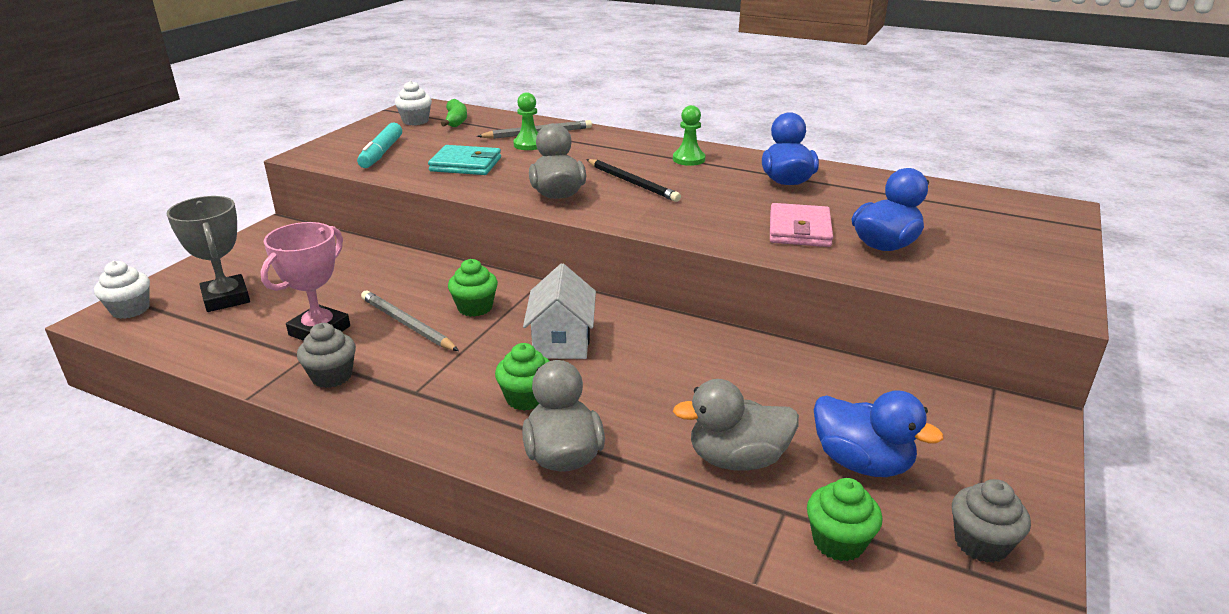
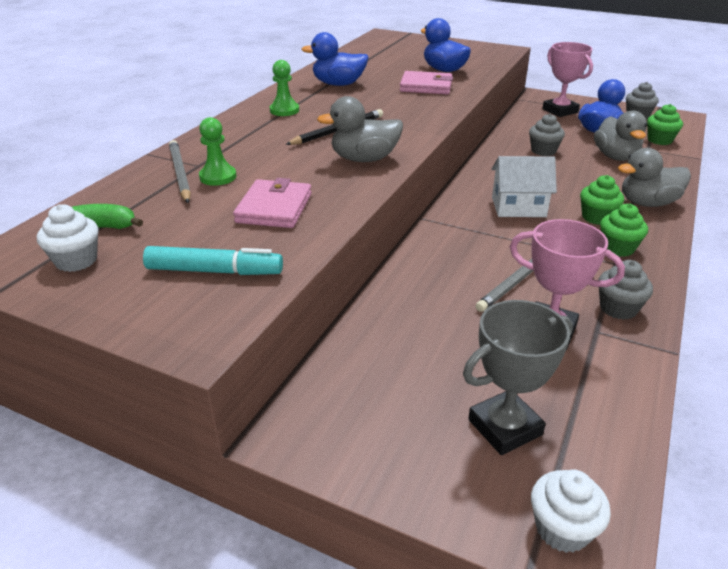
camera: 90 degrees left, 5 degrees up
turquoise wallet [428,145,501,175] -> pink wallet [233,178,311,228]
green cupcake [448,259,498,317] -> green cupcake moved to [600,204,648,257]
none -> grey cupcake [529,114,565,156]
none -> pink trophy [542,42,593,117]

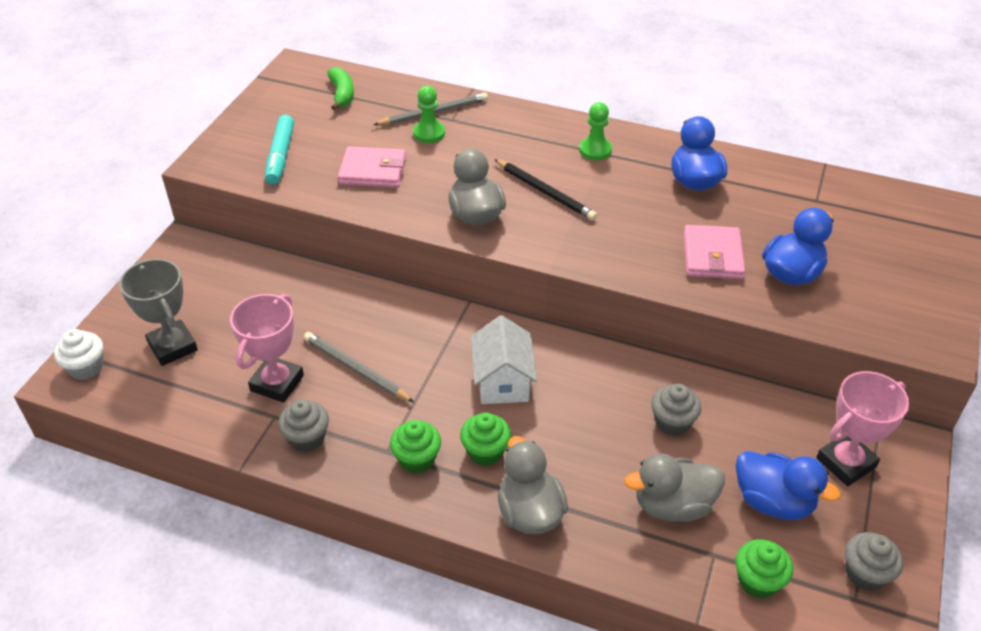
camera: 85 degrees right, 10 degrees up
white cupcake [37,204,99,272] -> none

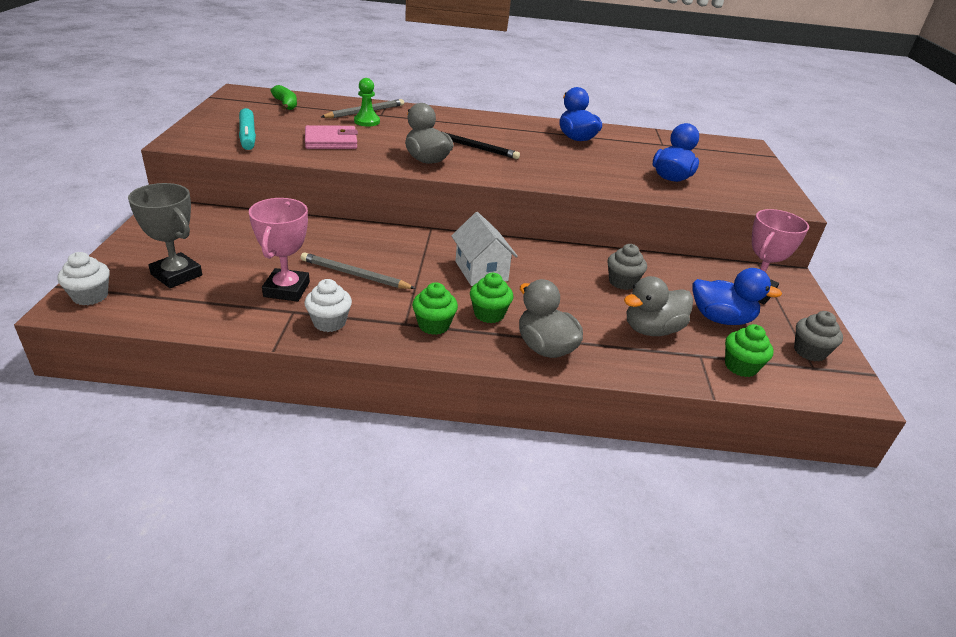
camera: 20 degrees left, 10 degrees down
grey cupcake [278,399,329,452] -> white cupcake [305,279,352,332]
green pawn [579,102,612,160] -> none
pink wallet [684,225,745,279] -> none

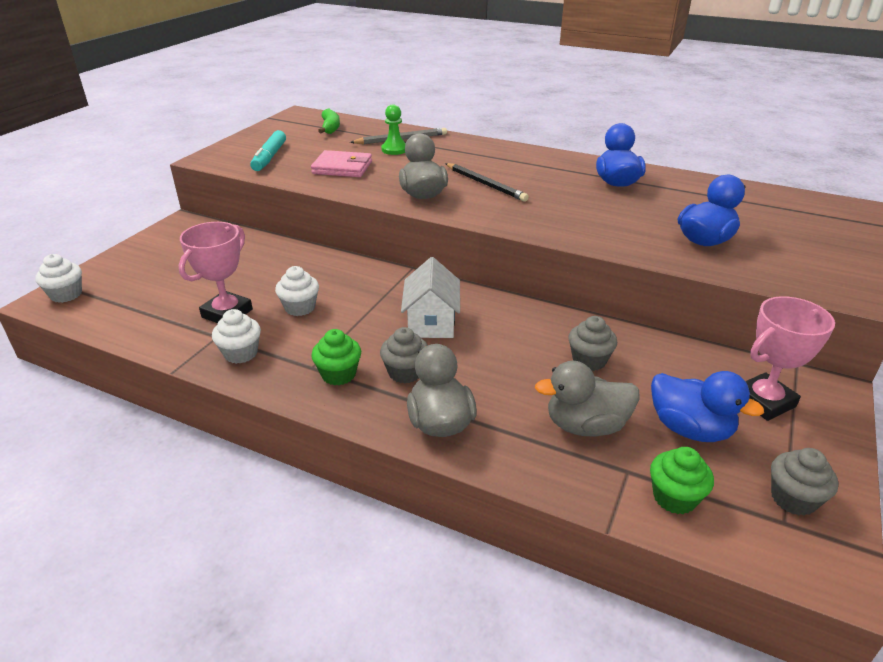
camera: 25 degrees right, 0 degrees up
grey trophy [128,183,202,288] -> none
grey pencil [301,252,416,289] -> white cupcake [275,266,319,316]
green cupcake [470,273,513,323] -> grey cupcake [380,327,428,384]

